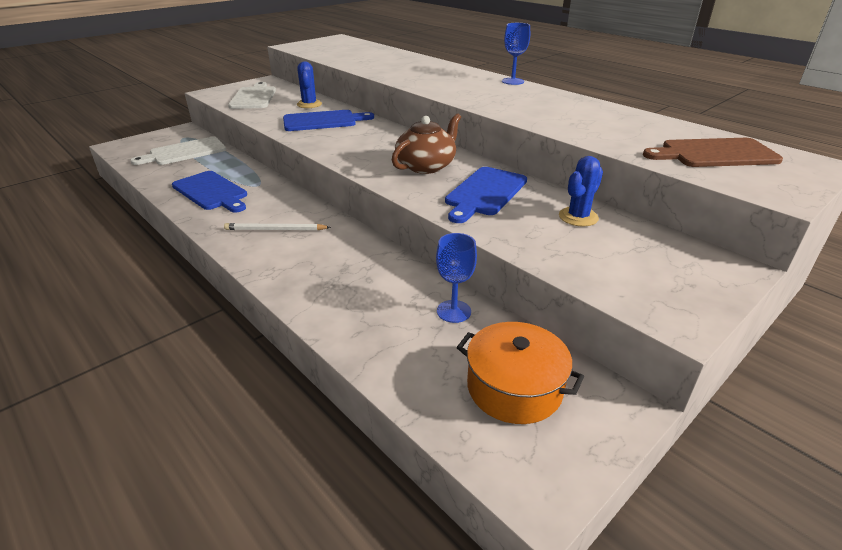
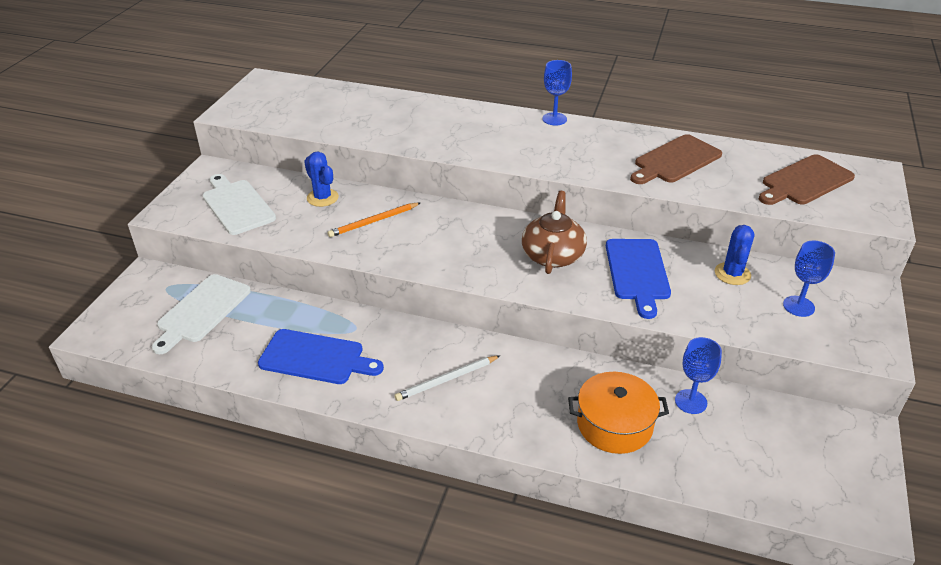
camera: 30 degrees left, 5 degrees up
blue cutting board [283,110,374,131] -> orange pencil [328,203,420,237]
orange pot [457,322,584,424] -> orange pot moved to [568,372,669,454]
none -> brown cutting board [630,134,722,184]
none -> blue goblet [783,241,835,317]

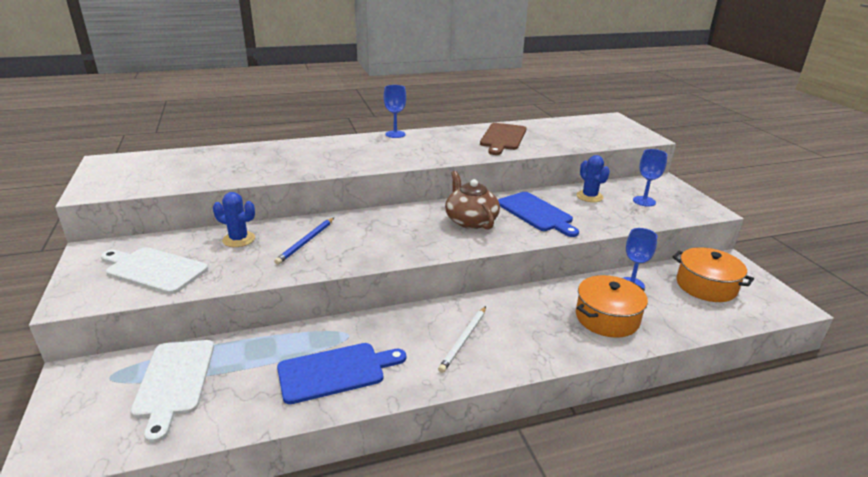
camera: 35 degrees left, 10 degrees down
orange pencil [328,203,420,237] -> blue pencil [274,218,334,265]
brown cutting board [759,154,855,205] -> none
none -> orange pot [673,247,754,302]

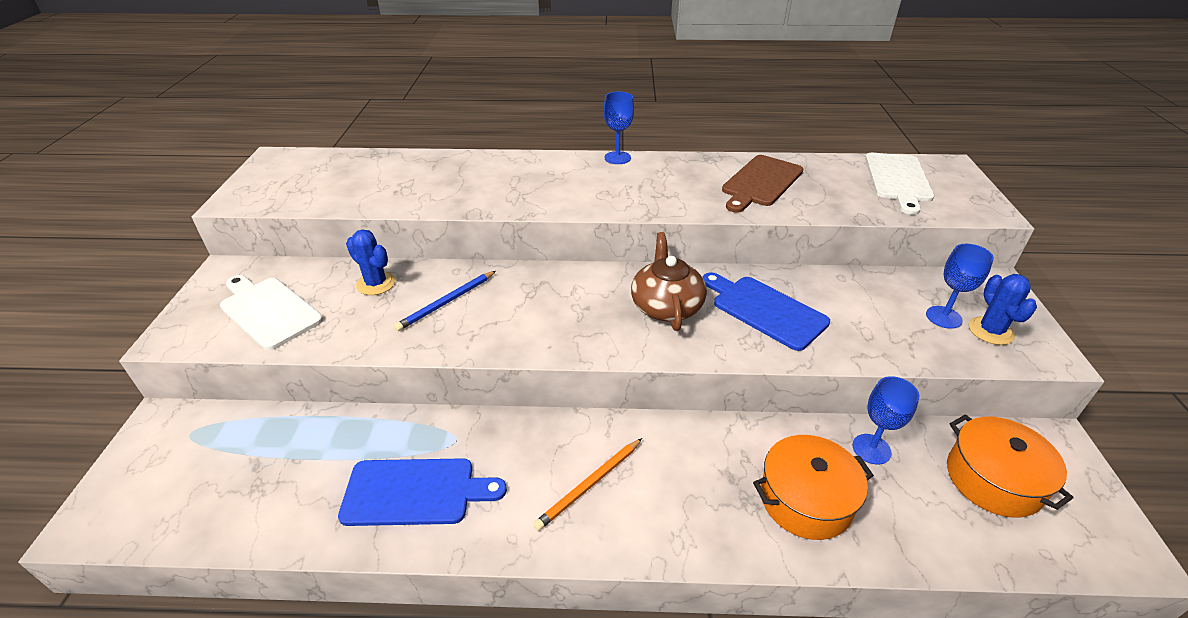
camera: 20 degrees right, 10 degrees up
white cutting board [131,340,214,443] -> white cutting board moved to [865,153,934,215]
white pencil [438,306,486,373] -> orange pencil [533,438,642,531]
blue cutting board [498,192,579,237] -> blue cutting board turned 150 degrees clockwise [702,272,830,351]
blue cactus [576,155,610,202] -> blue cactus moved to [969,274,1037,345]

